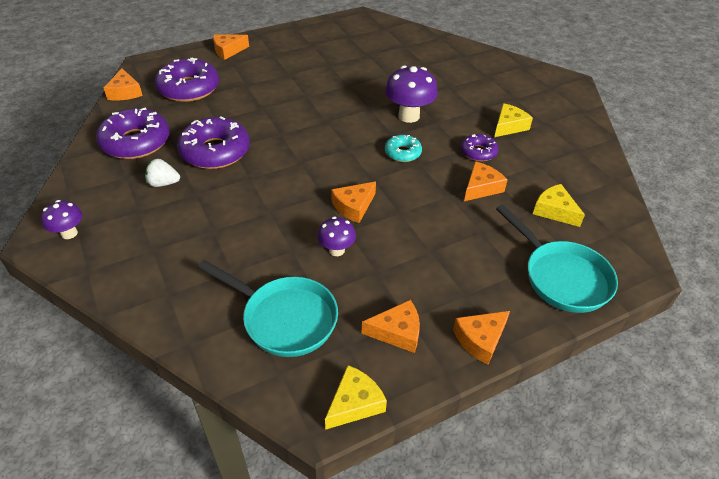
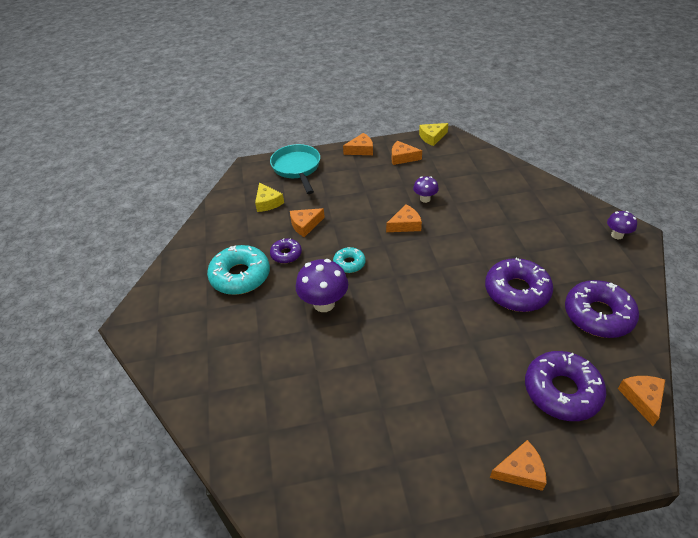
camera: 160 degrees left, 0 degrees up
white strawberry [145,159,180,187] -> none
turquoise pan [197,260,338,357] -> none
yellow cheese [494,103,533,137] -> turquoise donut [207,245,270,295]

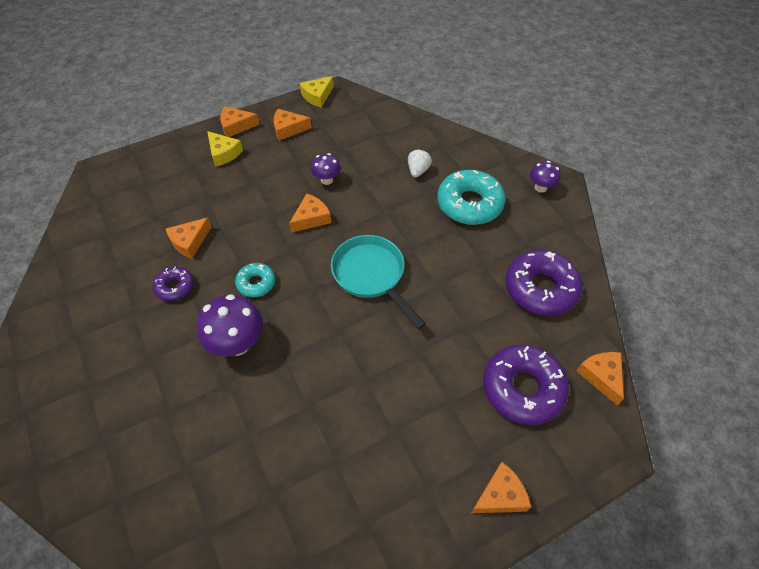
camera: 20 degrees left, 10 degrees up
turquoise donut [207,245,270,295] -> turquoise donut moved to [438,170,505,225]
yellow cheese [255,182,284,212] -> yellow cheese moved to [207,131,243,167]
turquoise pan [270,144,320,194] -> turquoise pan moved to [331,235,426,329]
orange cheese [343,133,373,155] -> orange cheese turned 150 degrees counterclockwise [220,106,260,137]
purple donut [485,258,553,312] -> none
none -> white strawberry [408,149,432,178]

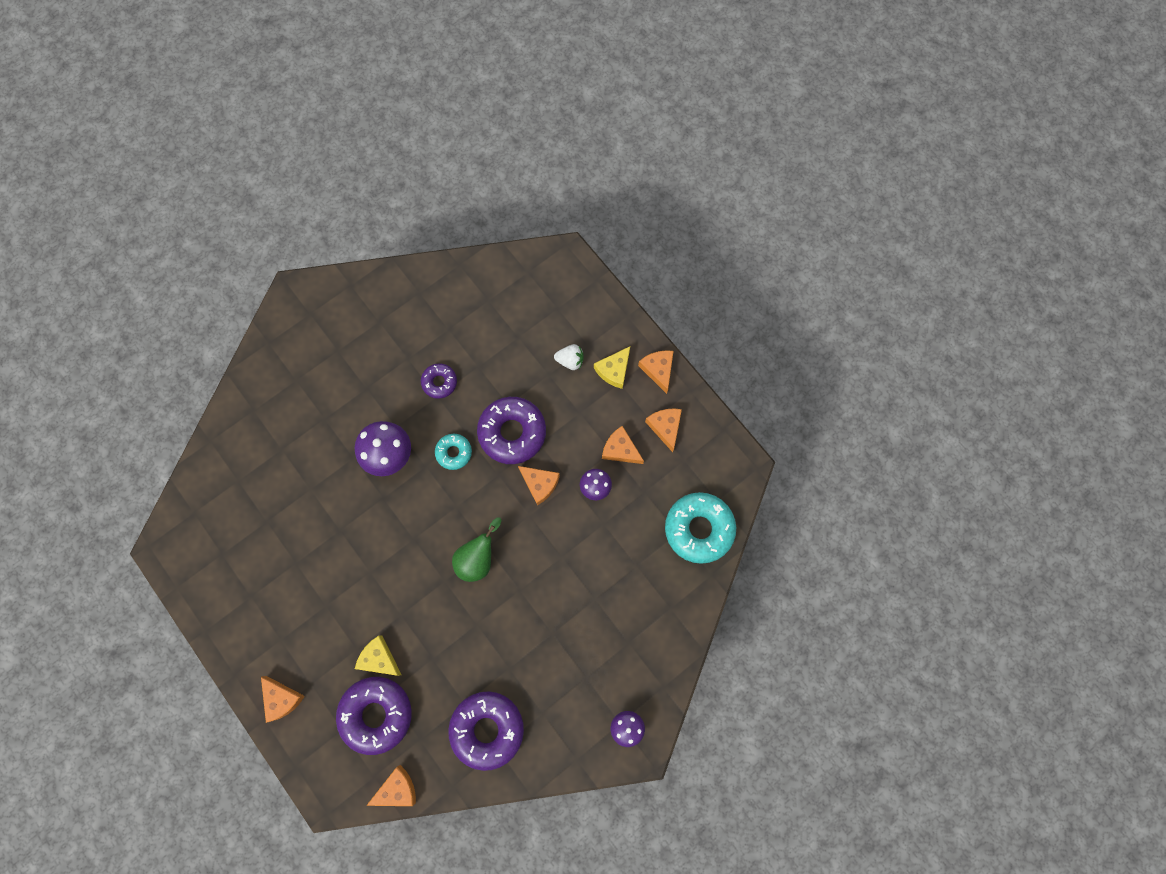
camera: 80 degrees right, 20 degrees up
orange cheese [166,217,212,259] -> orange cheese moved to [602,426,644,464]
yellow cheese [300,76,334,108] -> yellow cheese moved to [355,635,401,676]
turquoise pan [331,235,426,329] -> green pear [452,517,502,582]
white strawberry [408,149,432,178] -> white strawberry moved to [554,344,584,370]
turquoise donut [438,170,505,225] -> turquoise donut moved to [665,492,736,564]
none -> purple donut [477,397,546,464]

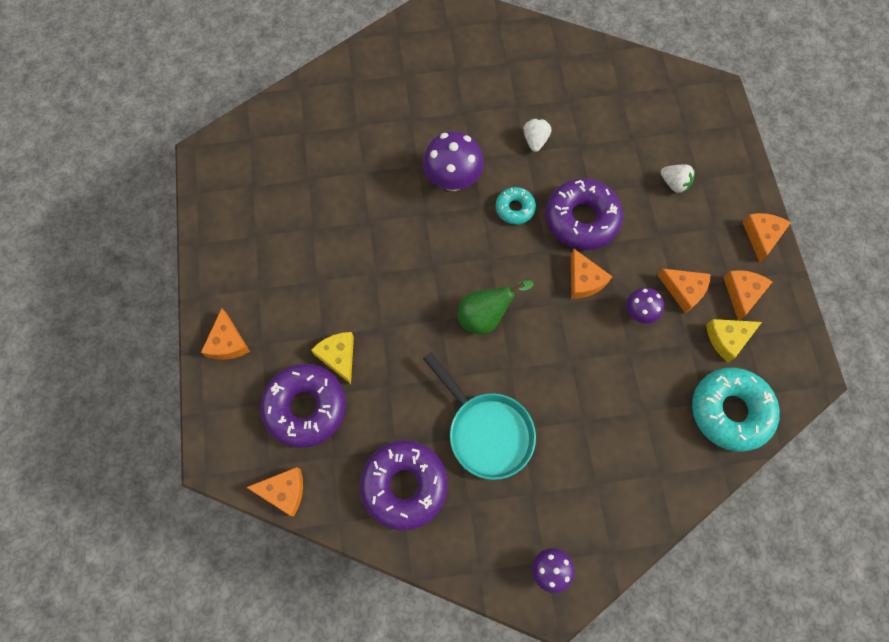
camera: 30 degrees right, 5 degrees down
purple donut [421,363,457,399] -> white strawberry [523,118,551,152]
yellow cheese [594,347,630,389] -> yellow cheese moved to [706,319,762,362]
orange cheese [602,426,644,464] -> orange cheese turned 150 degrees clockwise [657,268,711,313]
none -> turquoise pan [423,352,536,480]

